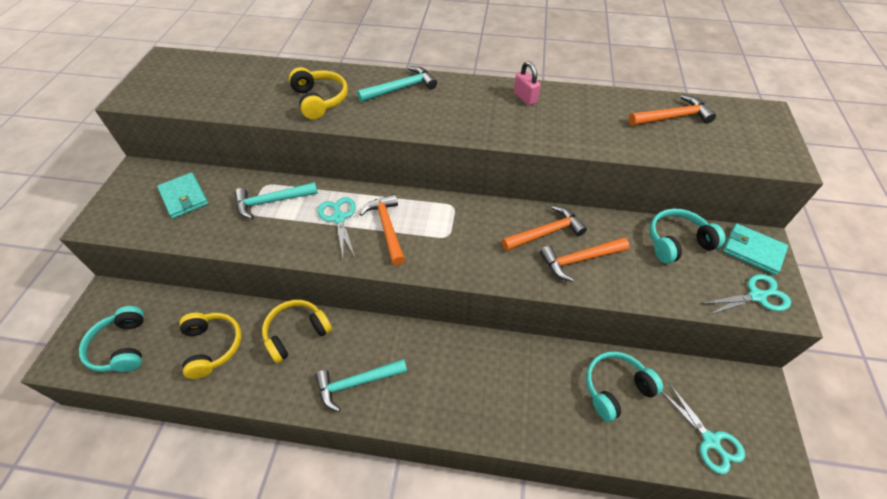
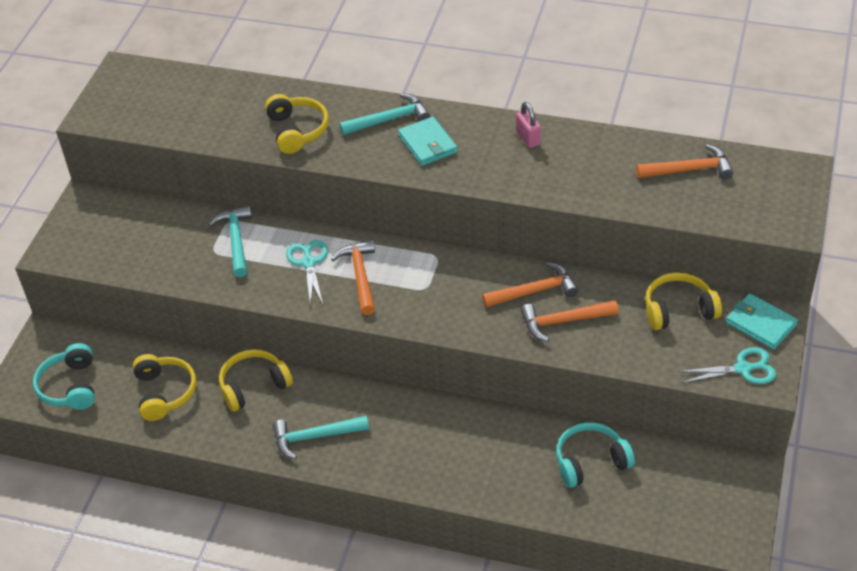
camera: 10 degrees right, 5 degrees down
turquoise wallet [157,172,208,219] -> turquoise wallet moved to [398,117,458,166]
turquoise hammer [235,182,318,219] -> turquoise hammer turned 90 degrees clockwise [209,205,252,277]
turquoise headphones [649,208,725,264] -> yellow headphones [645,272,722,330]
turquoise scissors [662,384,745,474] -> none

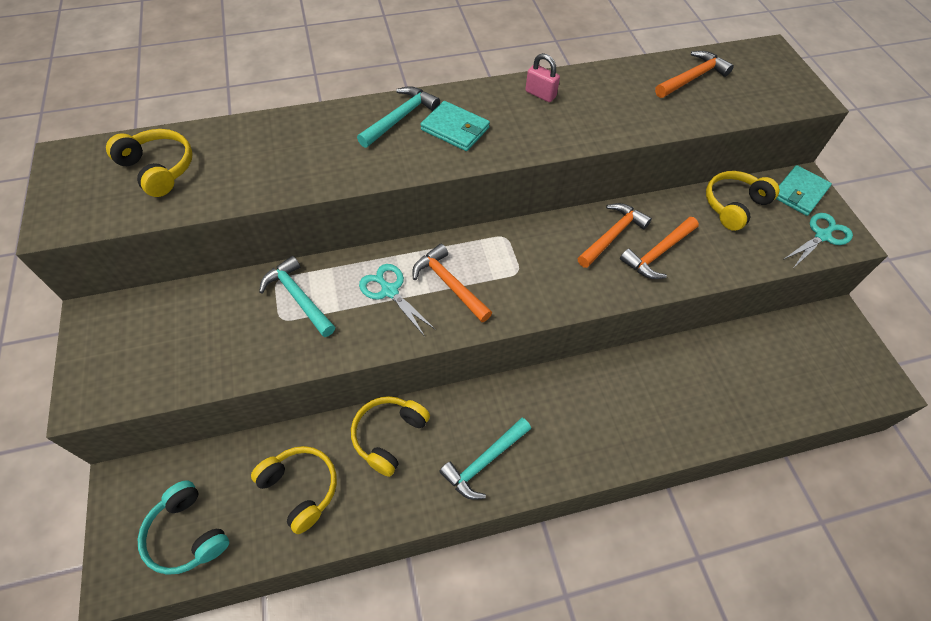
camera: 35 degrees left, 10 degrees up
yellow headphones [265,94,329,154] -> yellow headphones moved to [106,129,193,197]
turquoise headphones [556,422,635,488] -> none
turquoise wallet [726,293,798,350] -> turquoise wallet turned 60 degrees counterclockwise [776,165,832,216]

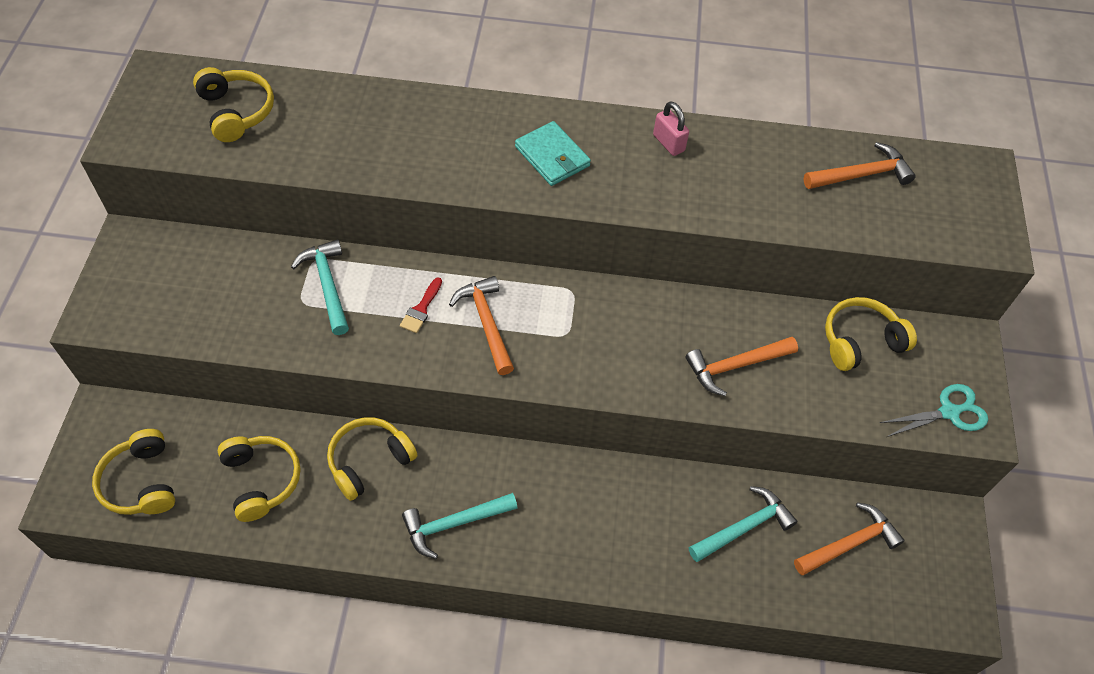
camera: 20 degrees right, 0 degrees up
turquoise headphones [138,480,229,575] -> yellow headphones [92,429,175,515]
turquoise hammer [357,86,440,148] -> turquoise hammer moved to [689,486,797,562]
turquoise scissors [359,264,436,337] -> red brush [400,277,442,333]
orange hammer [577,203,652,268] -> orange hammer moved to [794,502,905,575]
turquoise wallet [776,165,832,216] -> none

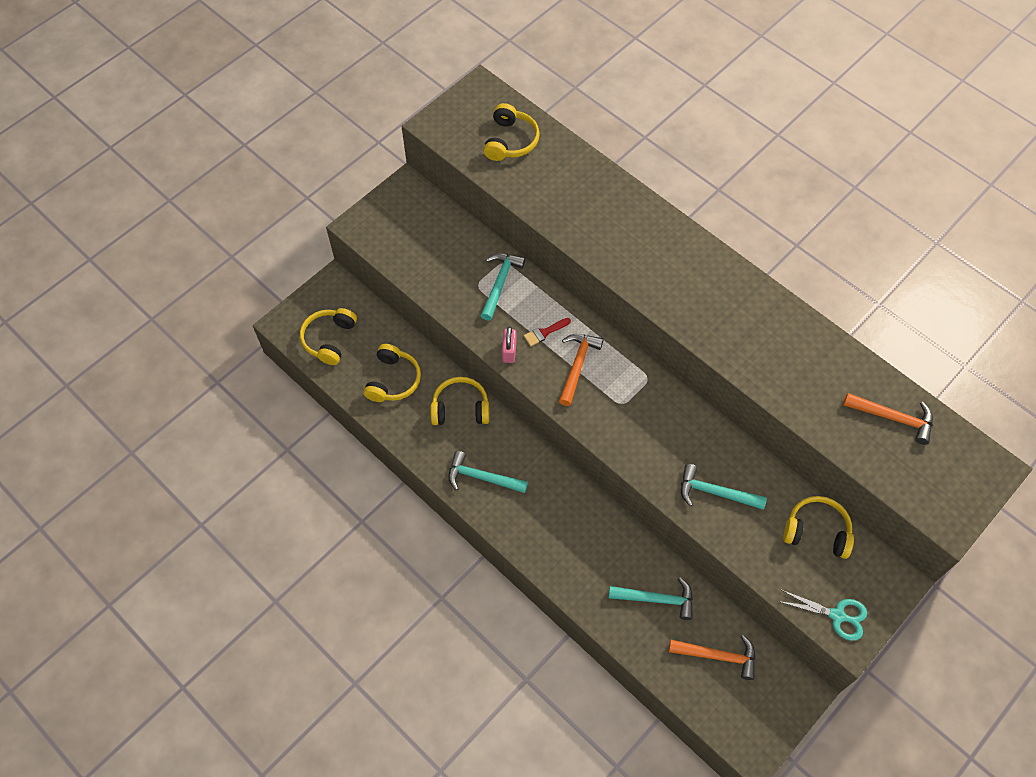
camera: 40 degrees right, 5 degrees up
turquoise wallet [515,121,591,186] -> none
pink padlock [653,101,689,156] -> pink padlock moved to [502,326,517,363]
orange hammer [685,337,798,396] -> turquoise hammer [681,464,767,510]

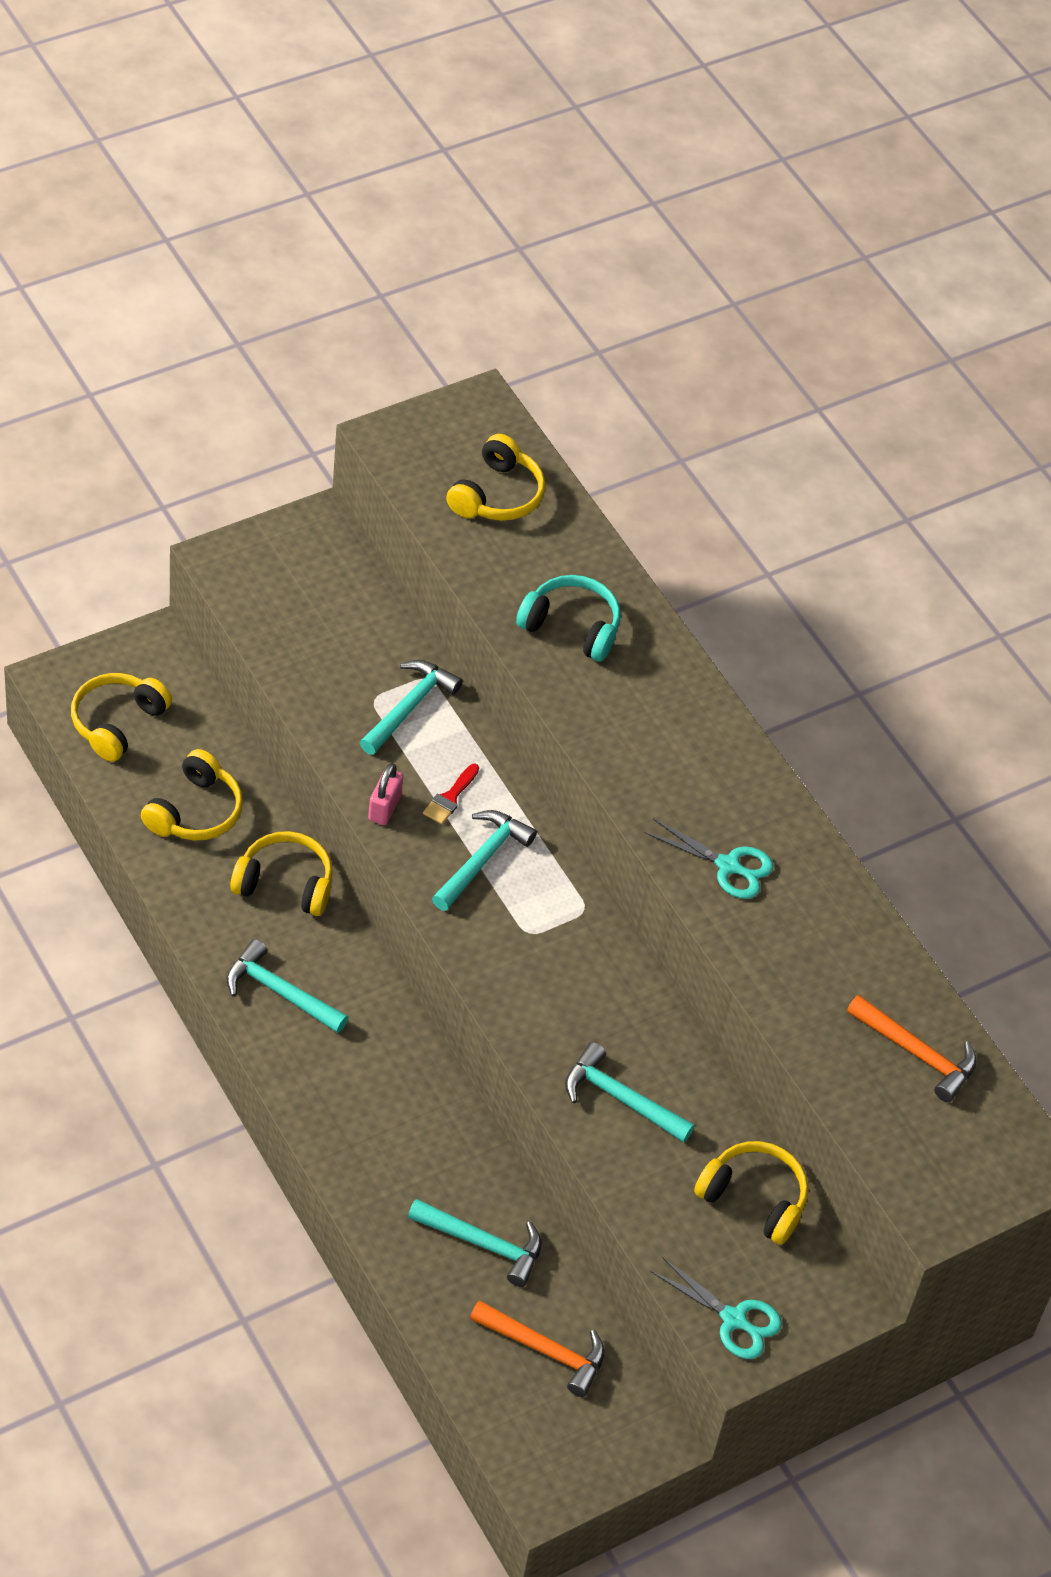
camera: 10 degrees right, 10 degrees down
red brush [524,318,571,346] -> red brush turned 45 degrees counterclockwise [423,764,479,824]
orange hammer [559,334,604,406] -> turquoise hammer [432,810,537,911]
none -> turquoise headphones [516,575,621,662]
none -> turquoise scissors [644,818,773,899]

